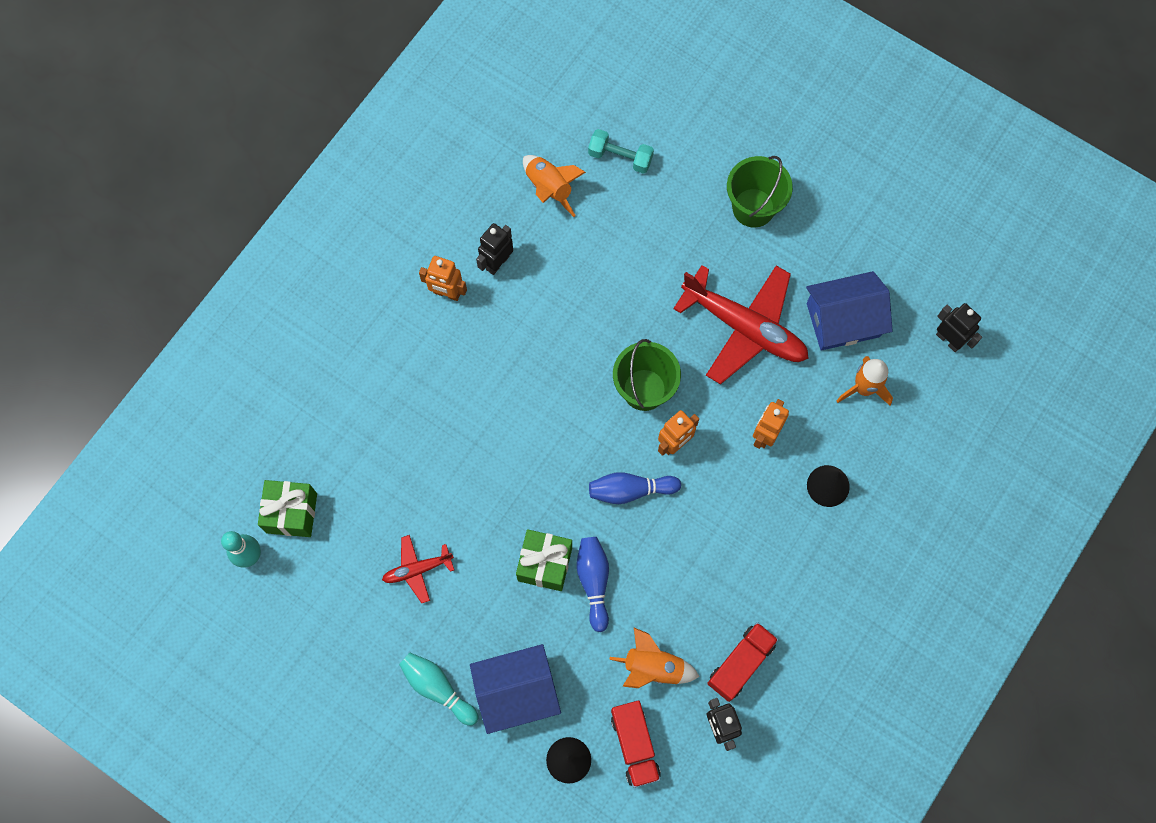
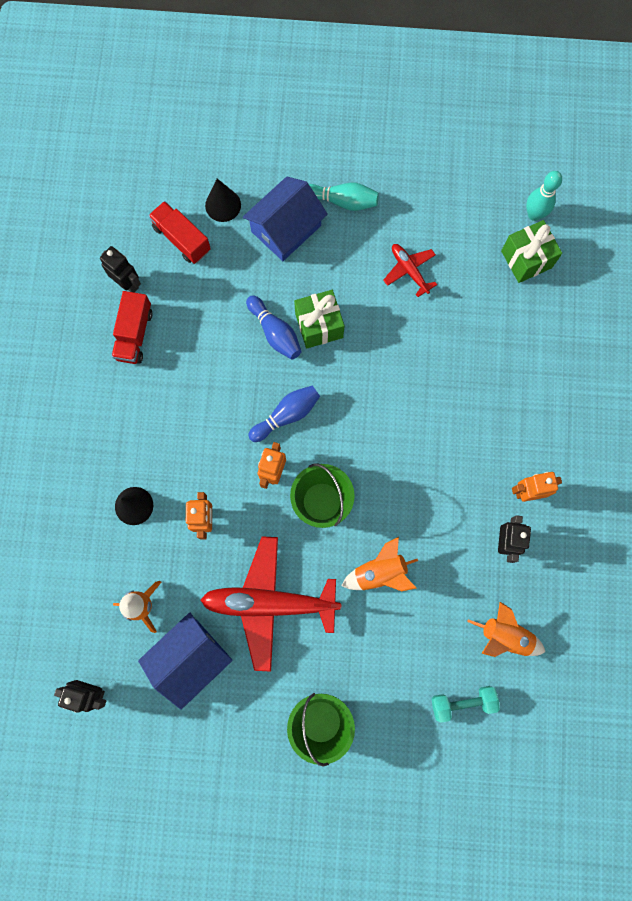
camera: 150 degrees right, 5 degrees up
red plane [382,535,454,603] -> red plane turned 75 degrees counterclockwise [383,244,437,297]
orange rocket [609,628,700,688] -> orange rocket moved to [341,537,418,591]

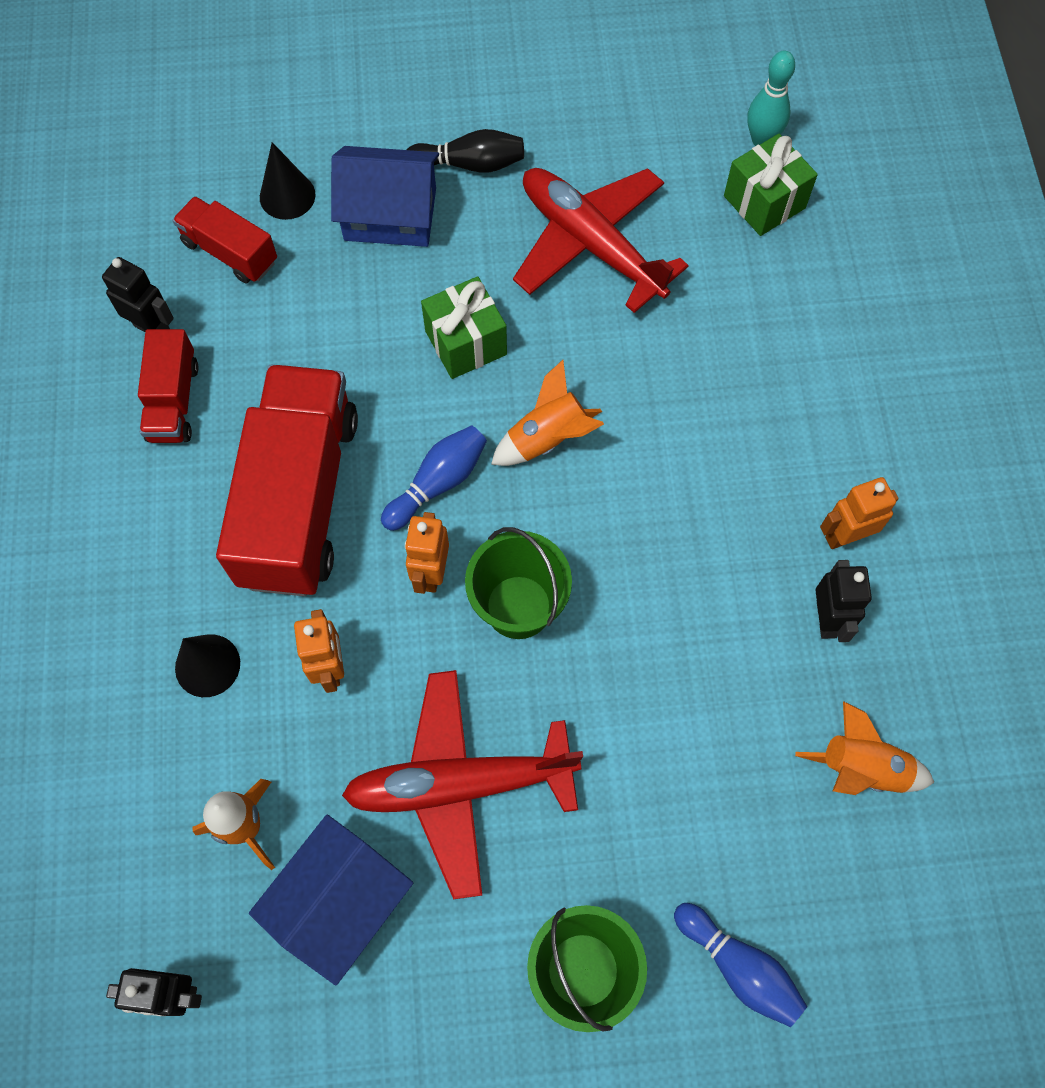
camera: 10 degrees left, 10 degrees down
blue house [243,177,328,261] -> blue house turned 60 degrees clockwise [331,146,439,247]
blue bowling pin [246,295,302,360] -> blue bowling pin moved to [674,903,807,1027]
turquoise bowling pin [309,183,379,211] -> black bowling pin [407,129,524,173]
orange rocket [341,537,418,591] -> orange rocket moved to [491,360,604,466]
red plane [383,244,437,297] -> red plane [513,168,689,313], size x2.05
turquoise dumbbell [432,686,500,723] -> none
none -> red truck [216,365,358,596]

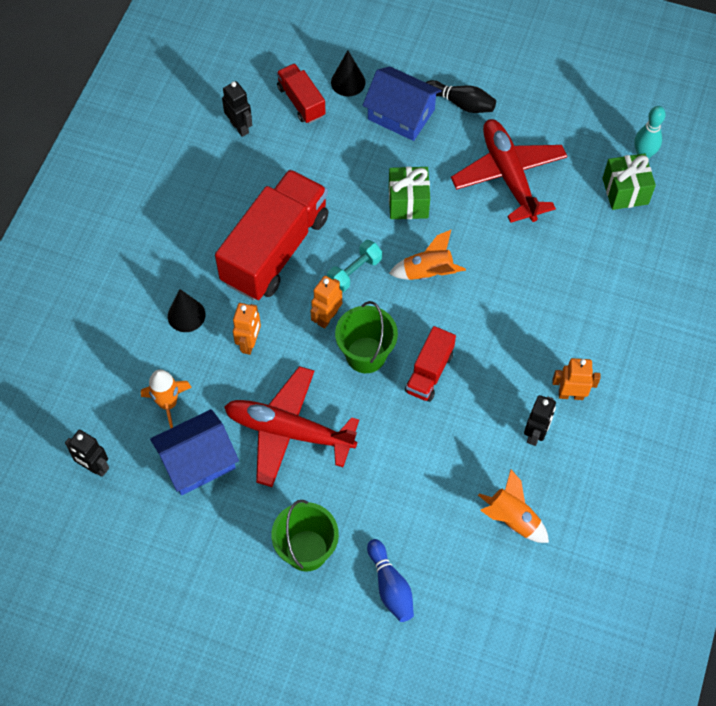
camera: 25 degrees right, 5 degrees down
red truck [138,329,199,443] -> red truck moved to [405,326,456,402]
blue bowling pin [381,425,487,531] -> turquoise dumbbell [327,240,382,292]

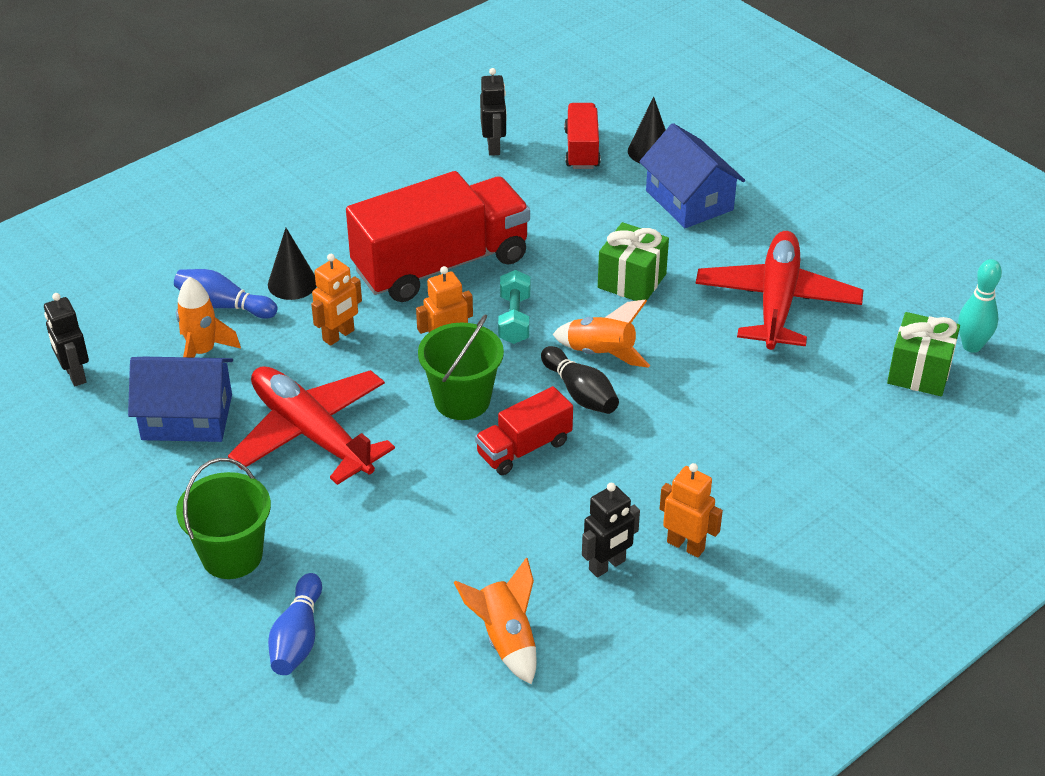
camera: 30 degrees right, 20 degrees down
turquoise dumbbell [327,240,382,292] -> turquoise dumbbell turned 75 degrees counterclockwise [498,270,530,344]
black bowling pin [426,80,496,113] -> black bowling pin moved to [541,346,619,414]
none -> blue bowling pin [174,269,278,319]

